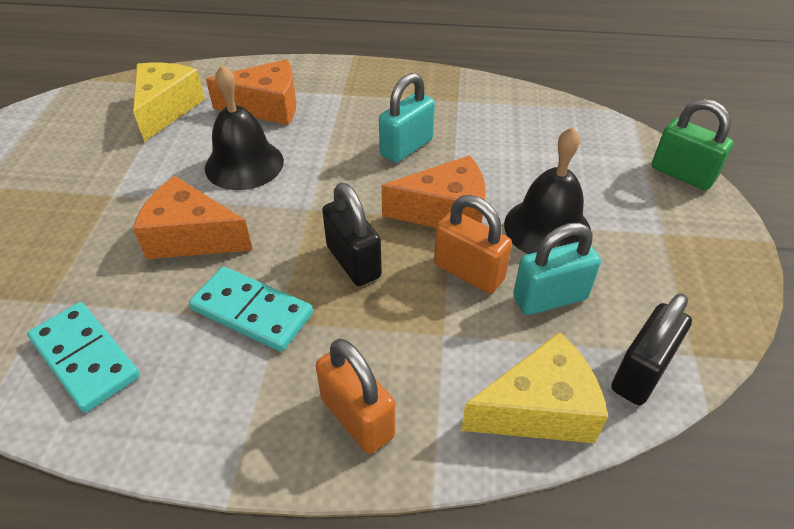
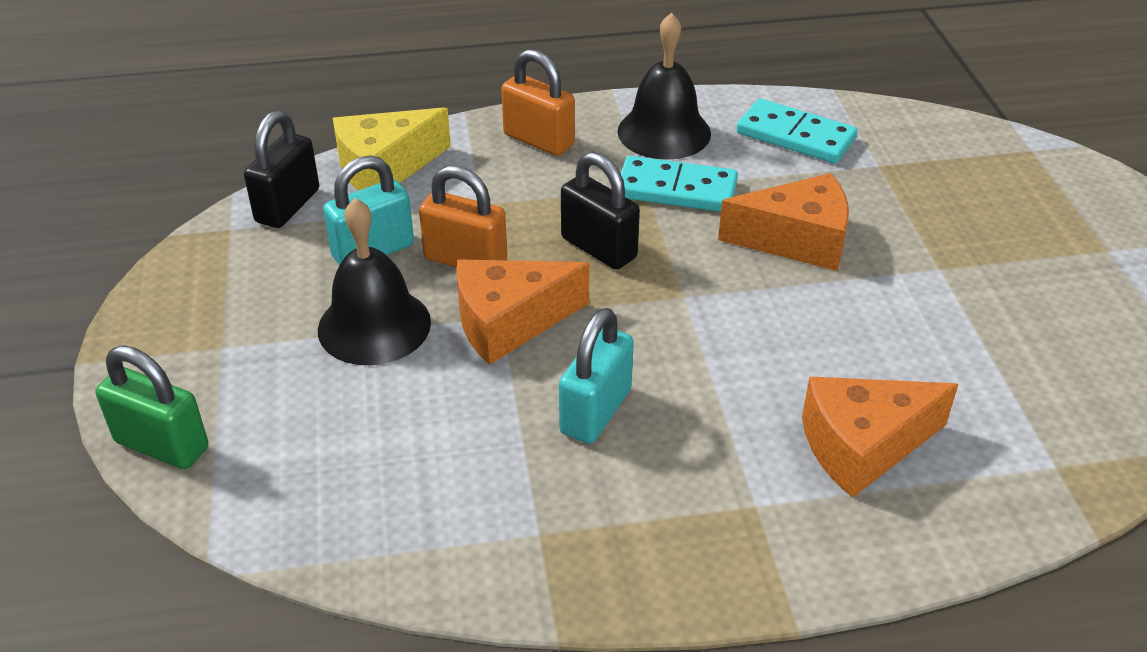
camera: 165 degrees right, 5 degrees down
yellow cheese [133,63,205,142] -> none
black bell [205,65,284,190] -> black bell moved to [618,12,711,160]

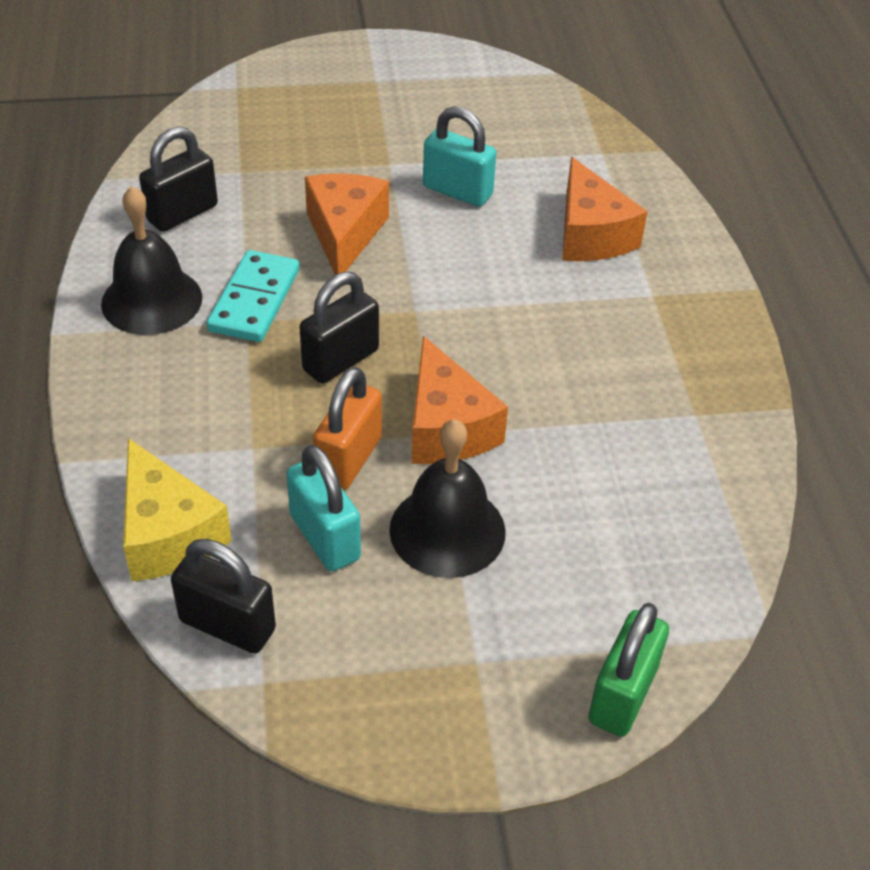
camera: 90 degrees left, 5 degrees up
orange padlock [501,49,575,156] -> none
turquoise padlock [559,308,634,444] -> turquoise padlock moved to [423,106,496,207]
turquoise domino [736,99,858,164] -> black padlock [139,127,218,232]

